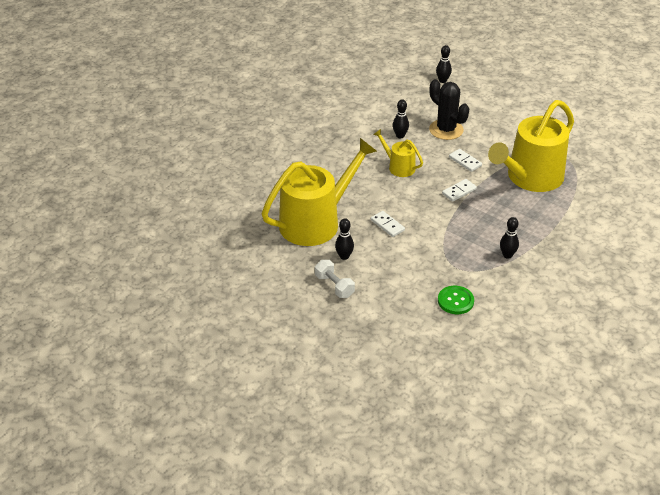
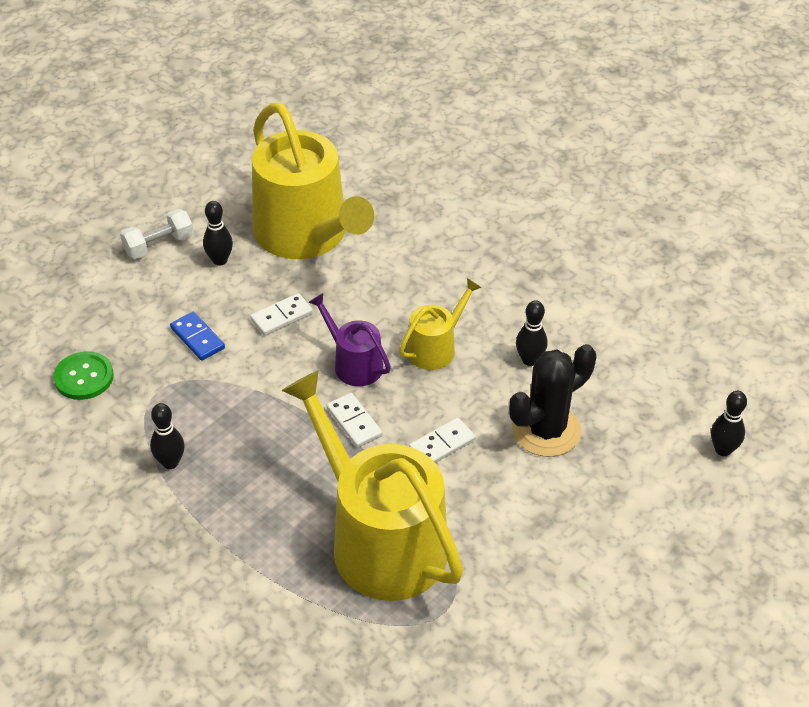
camera: 95 degrees right, 5 degrees up
none -> blue domino [170,312,225,361]
none -> purple watering can [308,293,391,386]

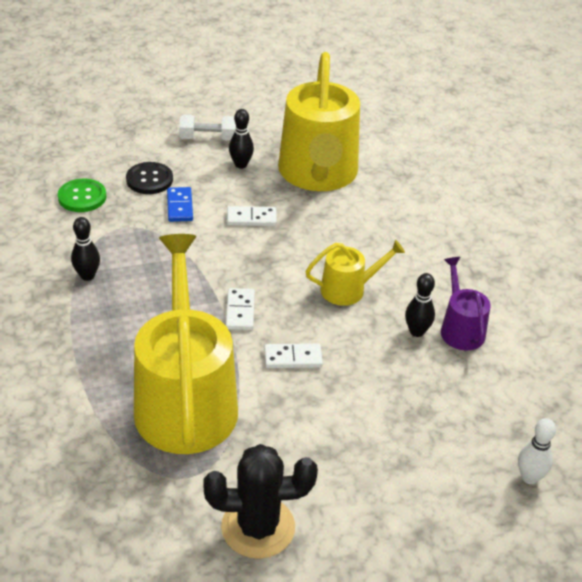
camera: 30 degrees right, 5 degrees down
purple watering can [308,293,391,386] -> purple watering can moved to [441,257,490,350]
black cactus [509,344,596,457] -> black cactus moved to [203,444,318,559]
black bowling pin [711,391,747,456] -> white bowling pin [518,418,556,484]
none -> black button [126,162,173,194]

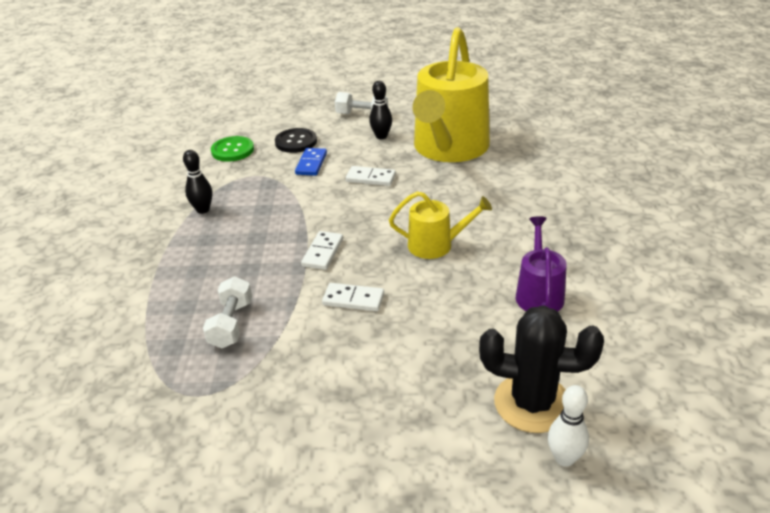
camera: 20 degrees right, 5 degrees down
yellow watering can [134,234,238,454] -> white dumbbell [203,276,252,349]
black cactus [203,444,318,559] -> black cactus moved to [479,306,604,433]
black bowling pin [405,273,435,337] -> none

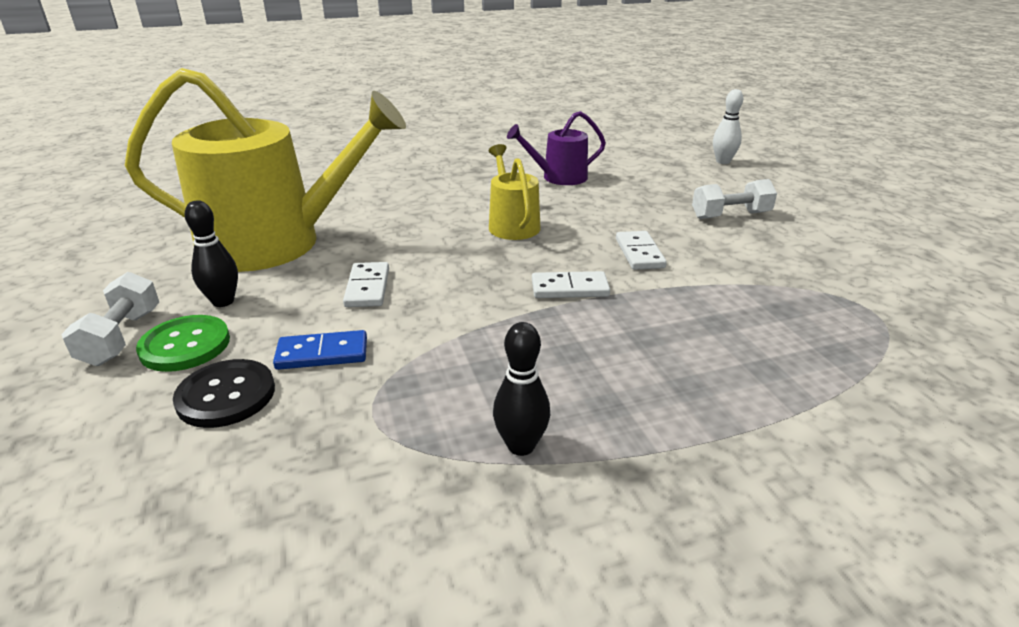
camera: 110 degrees left, 5 degrees down
white dumbbell [203,276,252,349] -> white dumbbell moved to [692,179,777,219]
green button [211,136,254,162] -> green button moved to [136,315,230,372]
black cactus [479,306,604,433] -> none

